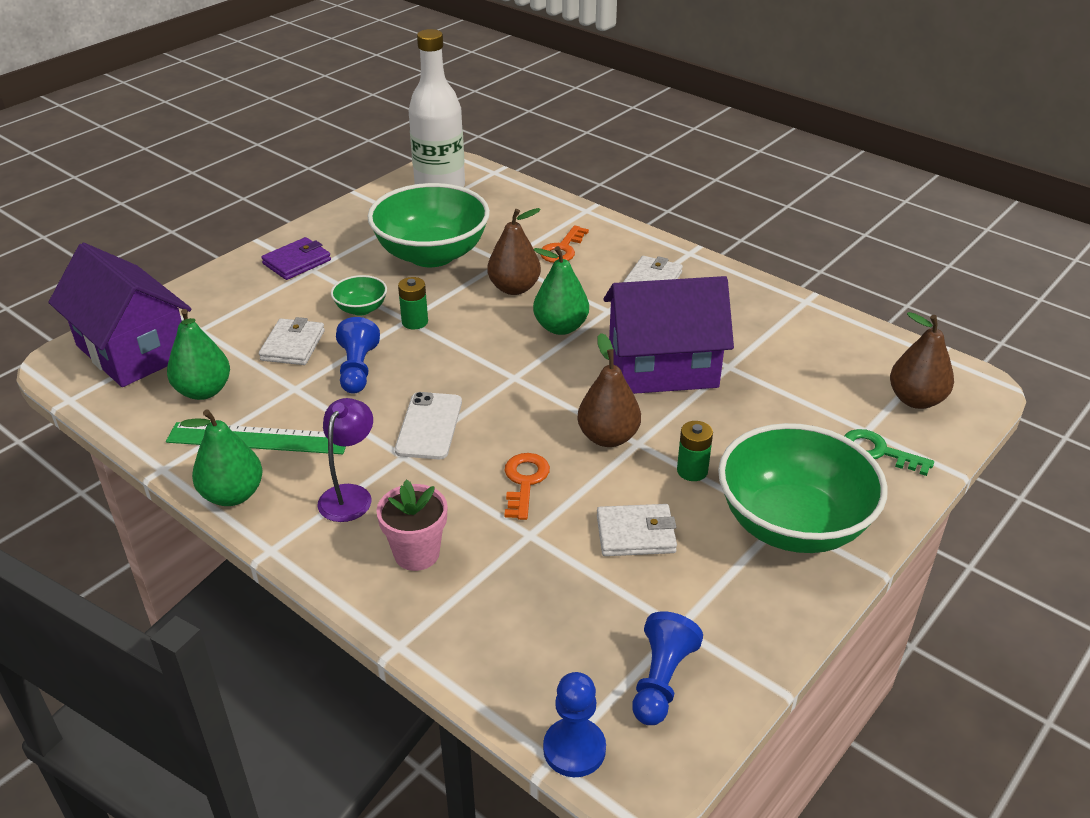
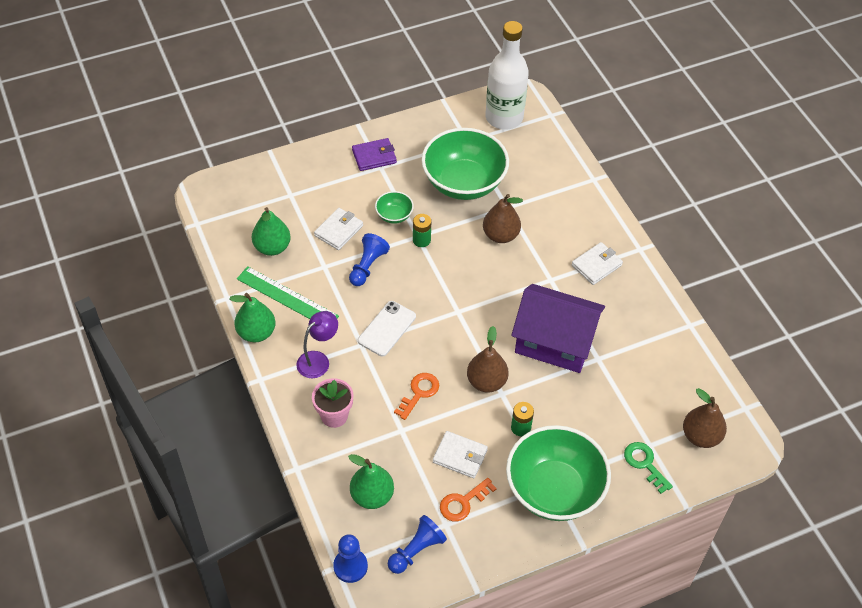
camera: 25 degrees right, 15 degrees up
purple house [48,243,191,387] -> none
green pear [533,246,589,335] -> green pear moved to [348,454,394,509]
orange key [540,225,589,263] -> orange key moved to [440,478,497,521]

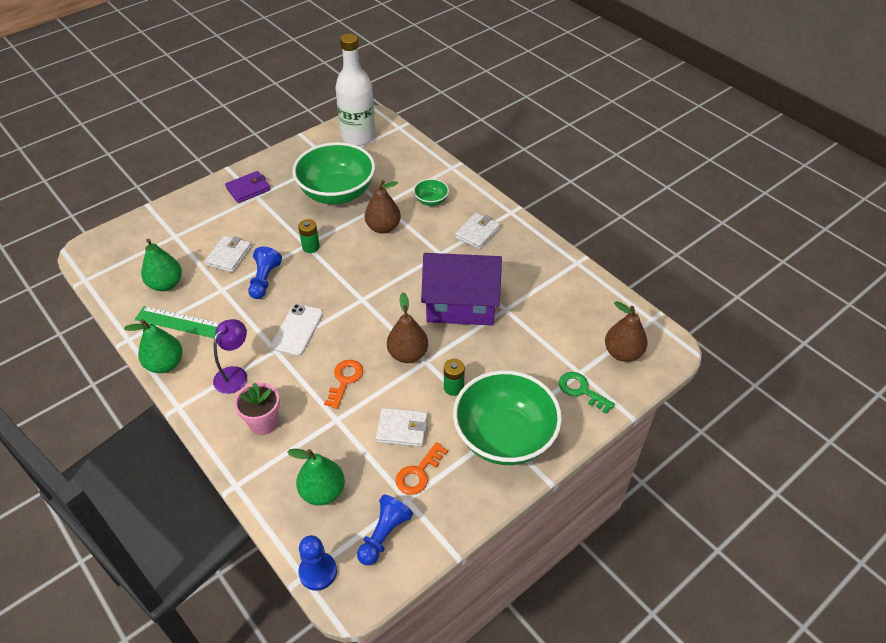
camera: 15 degrees left, 5 degrees down
green bowl [375,191,414,224] -> green bowl moved to [413,179,449,206]

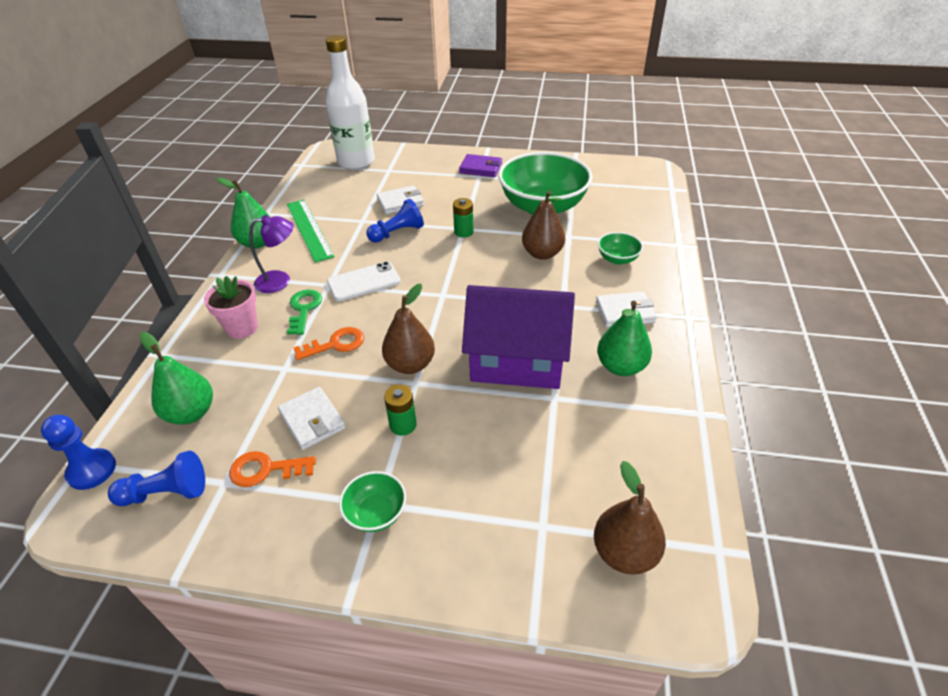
camera: 50 degrees right, 5 degrees down
green pear [141,239,182,291] -> green pear moved to [597,301,652,376]
white bottle [335,33,376,146] -> white bottle moved to [326,35,375,170]
purple house [421,253,502,326] -> purple house turned 45 degrees counterclockwise [462,285,575,389]
green bowl [453,370,562,465] -> green bowl [339,471,406,532], size x0.44
green key [559,372,615,414] -> green key moved to [287,290,322,335]

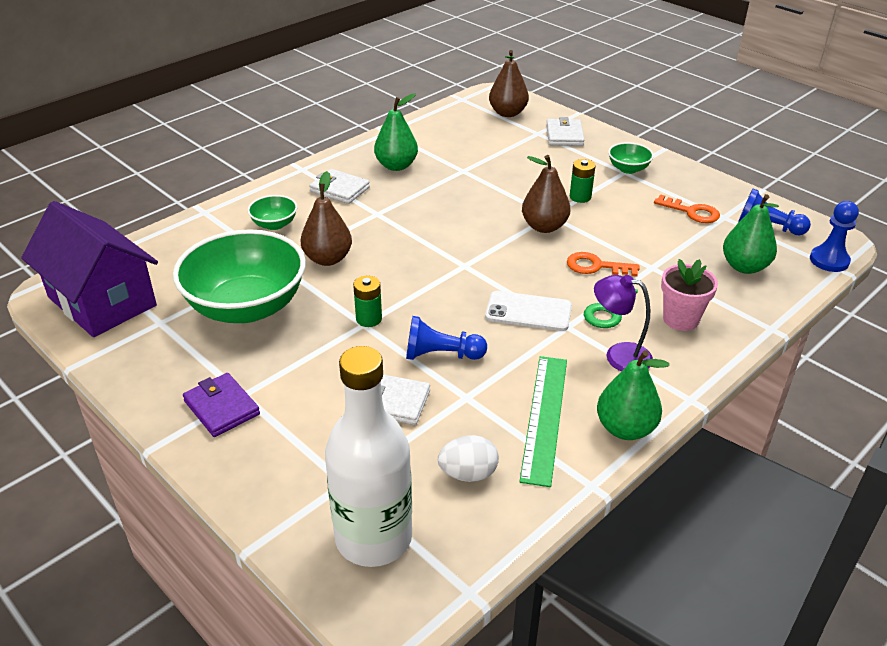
camera: 145 degrees left, 5 degrees down
white wallet [278,387,346,450] -> white wallet moved to [546,117,584,146]
purple house [462,285,575,389] -> purple house moved to [21,201,158,337]
none -> white egg [438,435,499,482]

